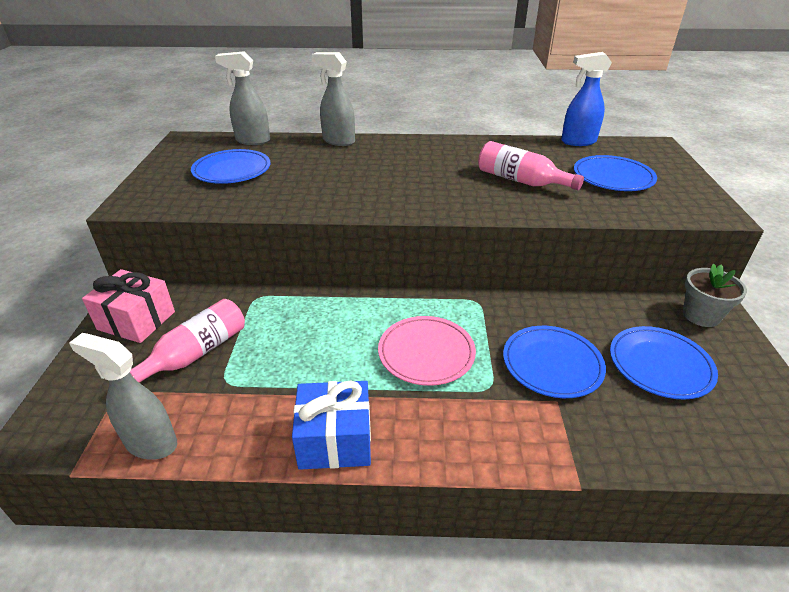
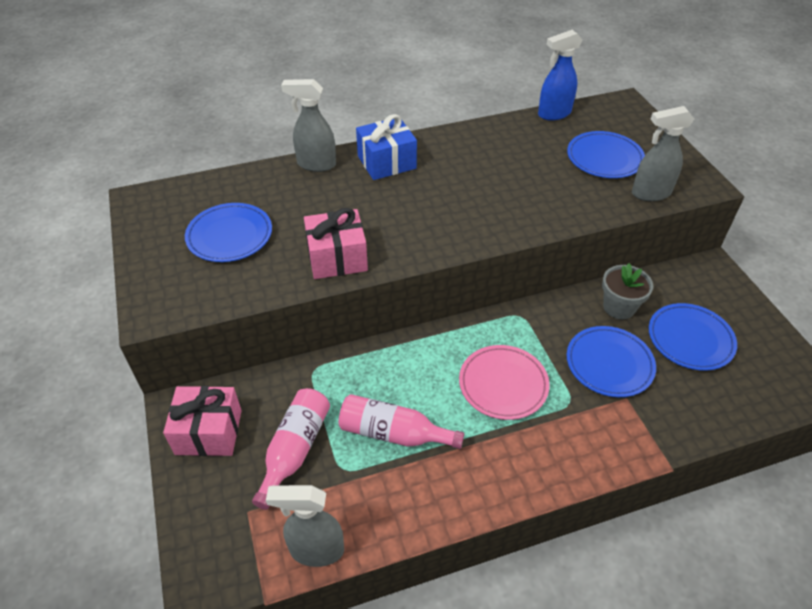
camera: 20 degrees left, 10 degrees up
grey spray bottle [215,51,270,145] -> grey spray bottle moved to [632,106,694,201]
blue gift [292,380,371,470] -> blue gift moved to [356,114,417,180]
pink bottle [478,141,584,190] -> pink bottle moved to [339,394,464,449]
grey flower pot [683,263,747,327] -> grey flower pot moved to [602,263,653,320]
none -> pink gift [304,208,368,279]

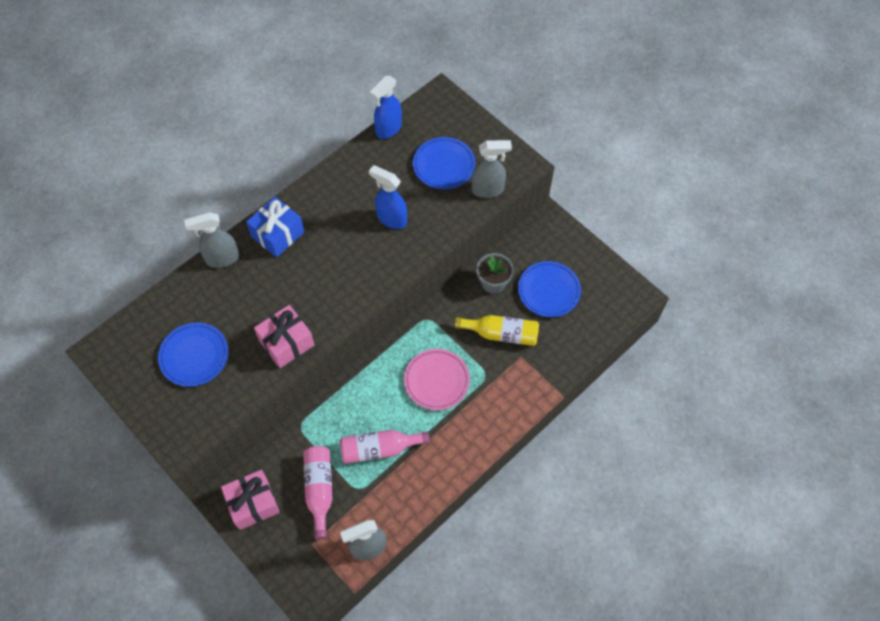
camera: 25 degrees left, 15 degrees up
blue plate [566,326,656,397] -> yellow bottle [454,315,539,346]
grey spray bottle [632,106,694,201] -> grey spray bottle turned 150 degrees counterclockwise [471,140,512,198]
none -> blue spray bottle [369,165,407,229]

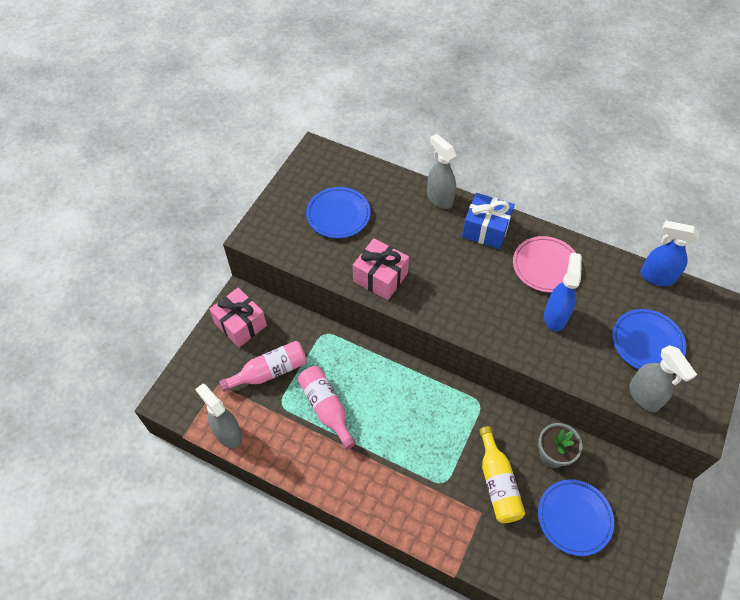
camera: 70 degrees right, 5 degrees down
pink plate [404,349,470,410] -> pink plate moved to [513,236,576,293]

